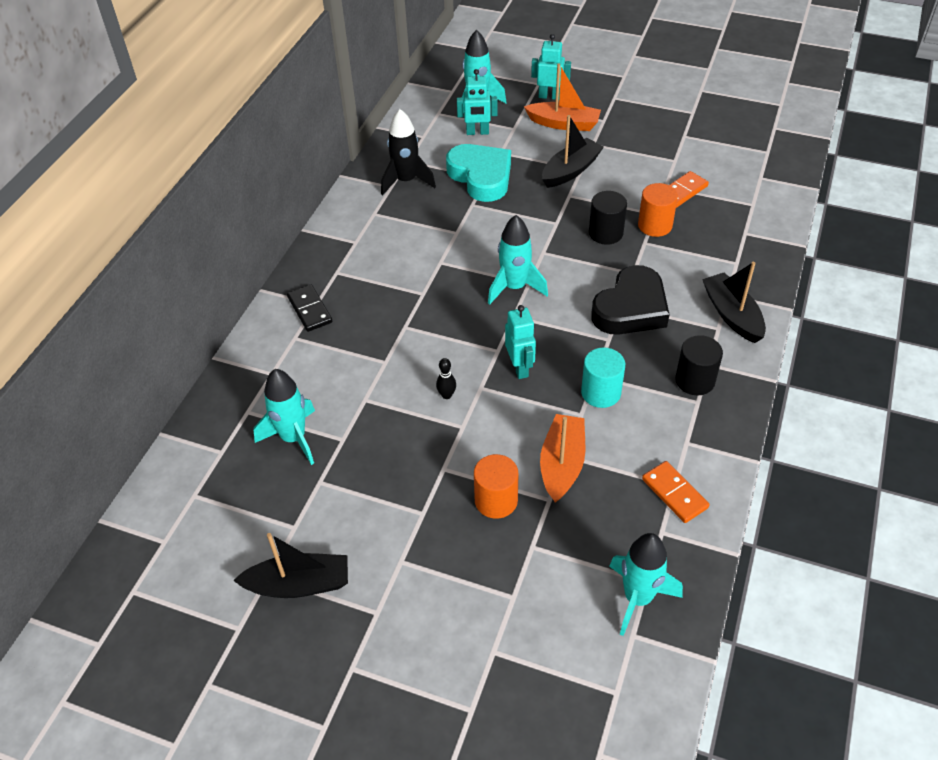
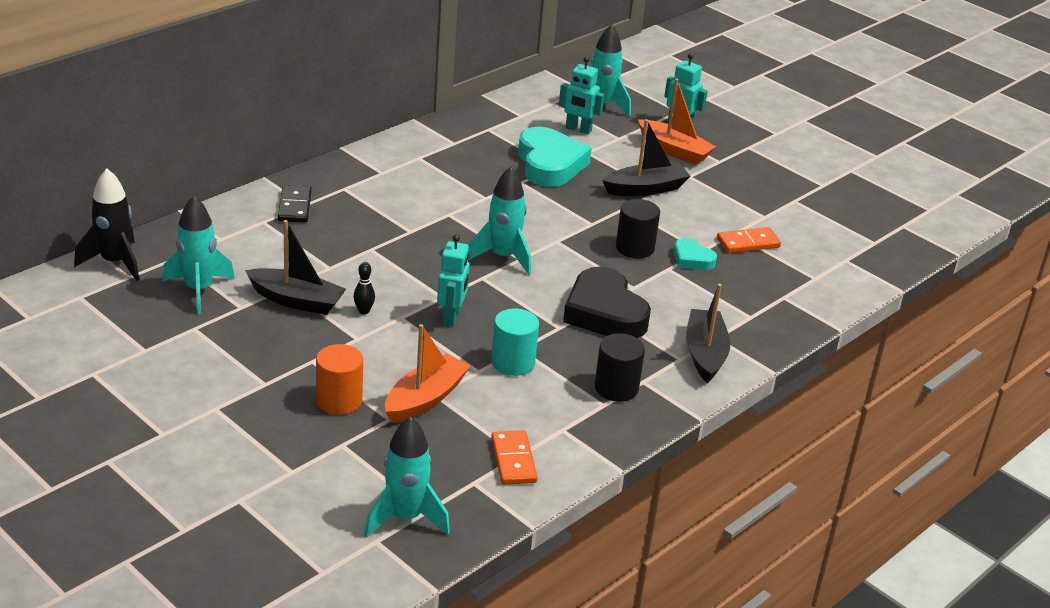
camera: 20 degrees right, 15 degrees down
black boat [233,533,348,598] -> black boat moved to [245,220,346,315]
black rocket [381,109,436,195] -> black rocket moved to [74,169,140,281]
black heart [591,265,670,335] -> black heart turned 90 degrees clockwise [563,267,651,338]
orange cylinder [638,183,678,237] -> turquoise heart [674,238,717,270]

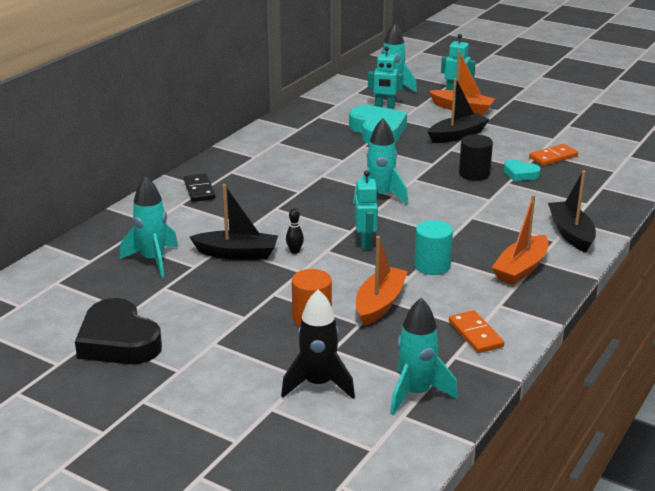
camera: 10 degrees left, 5 degrees down
black rocket [74,169,140,281] -> black rocket moved to [281,289,355,399]
black heart [563,267,651,338] -> black heart moved to [75,298,162,364]
black cylinder [595,333,645,402] -> orange boat [492,195,549,285]

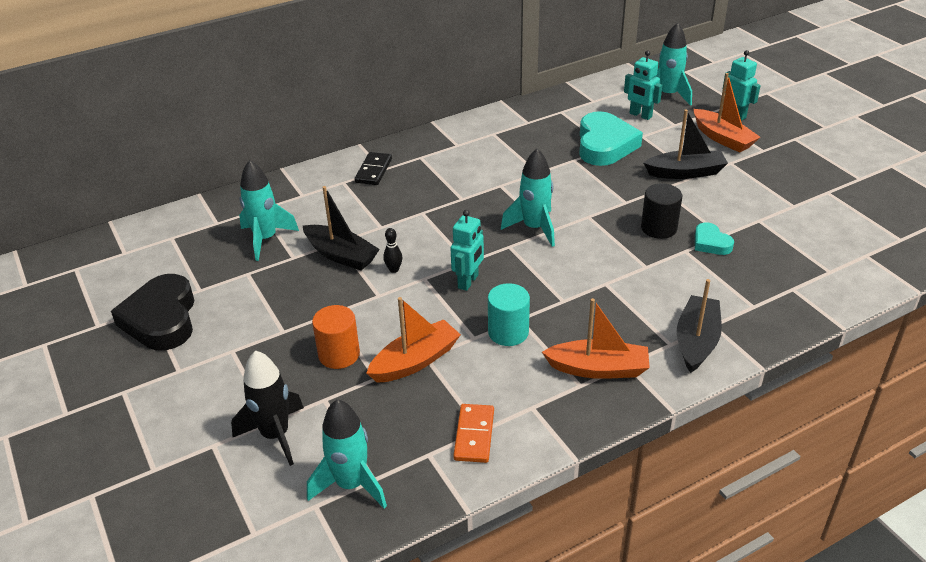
camera: 30 degrees right, 10 degrees up
orange boat [492,195,549,285] -> orange boat turned 150 degrees counterclockwise [542,298,650,379]
orange domino [529,144,578,166] -> none

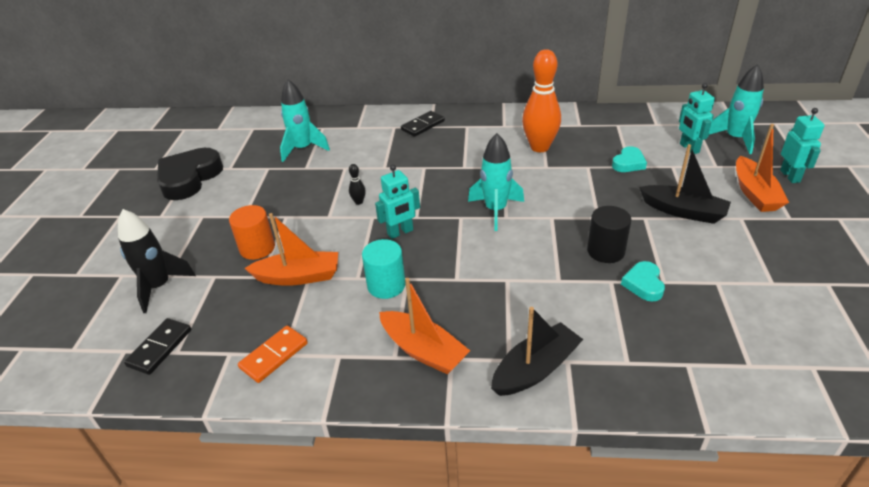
camera: 35 degrees right, 0 degrees up
black boat [303,186,380,270] -> none
turquoise rocket [307,399,387,509] -> black domino [124,318,191,375]
turquoise heart [579,111,643,166] -> turquoise heart [612,146,647,172], size x0.51
none -> orange bowling pin [522,49,561,152]

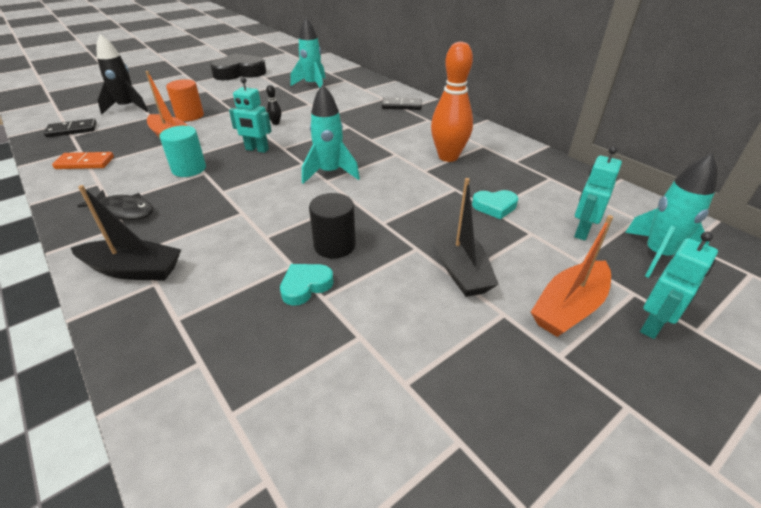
camera: 45 degrees right, 0 degrees up
orange boat [379,278,470,374] -> black fish [77,190,153,220]

